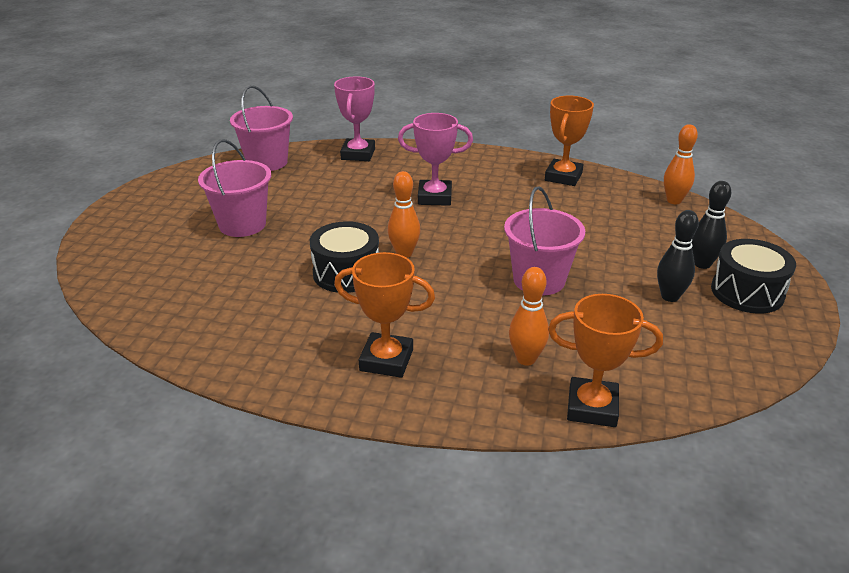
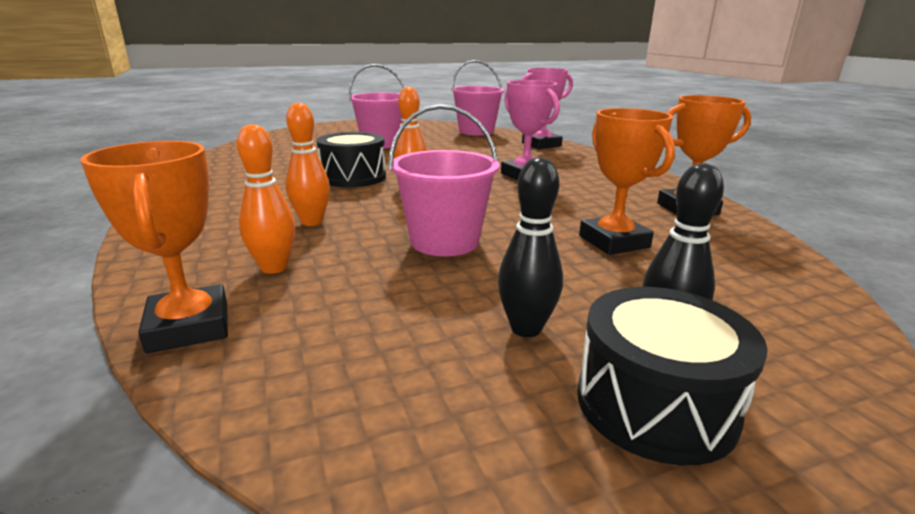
camera: 55 degrees right, 10 degrees down
orange trophy [334,252,435,378] -> orange trophy moved to [579,108,675,255]
orange bowling pin [664,124,698,204] -> orange bowling pin moved to [286,103,330,226]

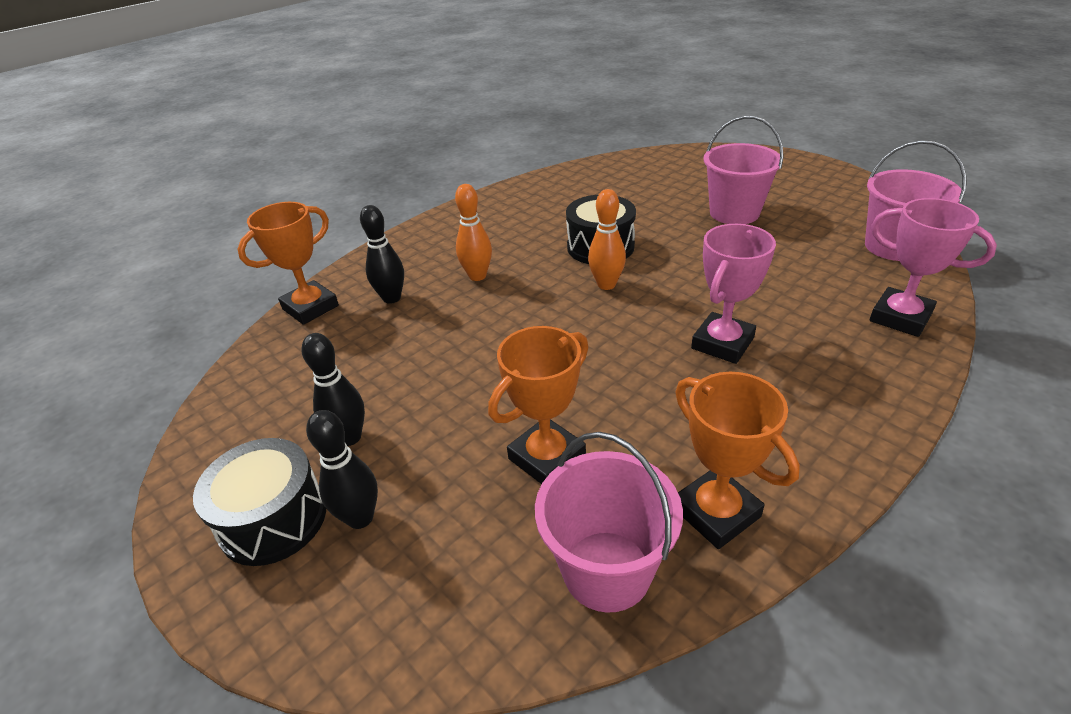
camera: 70 degrees right, 15 degrees up
orange bowling pin [237,124,295,274] -> black bowling pin [360,205,404,304]
pink bucket [389,104,499,256] -> pink bucket moved to [535,432,683,613]

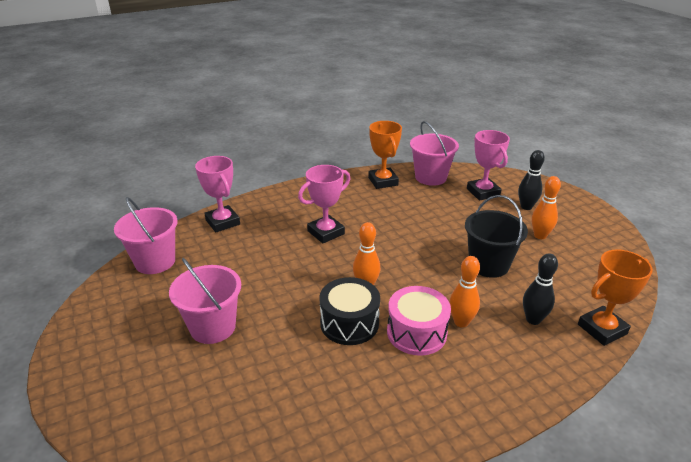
camera: 165 degrees left, 5 degrees down
black drum [193,438,326,566] -> none
black bowling pin [302,333,365,446] -> orange bowling pin [532,176,561,239]
orange trophy [488,326,589,484] -> none
none -> pink drum [387,286,451,356]
none -> black bucket [465,195,528,278]
none -> pink trophy [467,130,510,201]

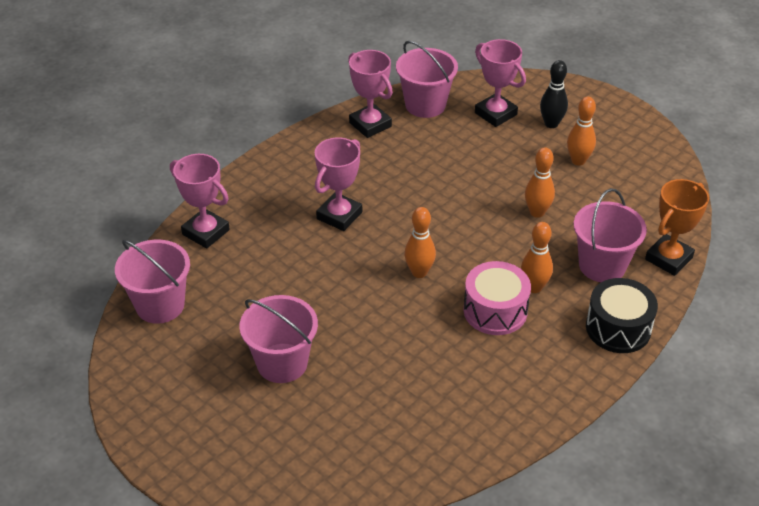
camera: 20 degrees left, 10 degrees up
black drum [319,277,380,345] -> black drum moved to [586,278,658,353]
orange trophy [368,121,402,189] -> pink trophy [348,50,393,138]
black bucket [465,195,528,278] -> orange bowling pin [525,147,555,218]
black bowling pin [523,253,558,325] -> pink bucket [574,188,647,282]

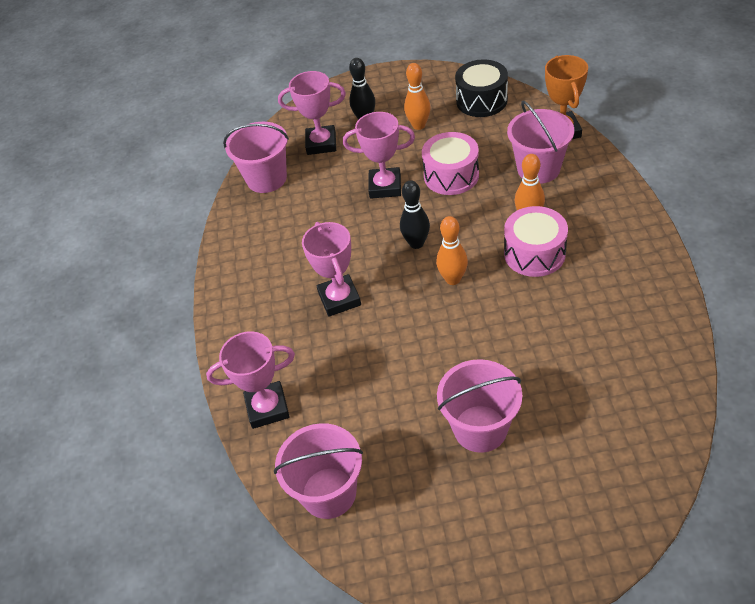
camera: 45 degrees left, 5 degrees up
pink trophy [348,50,393,138] -> pink trophy moved to [343,112,415,199]
orange bowling pin [525,147,555,218] -> pink drum [422,132,479,195]
black drum [586,278,658,353] -> black drum moved to [455,59,508,117]
none -> black bowling pin [400,181,430,249]

